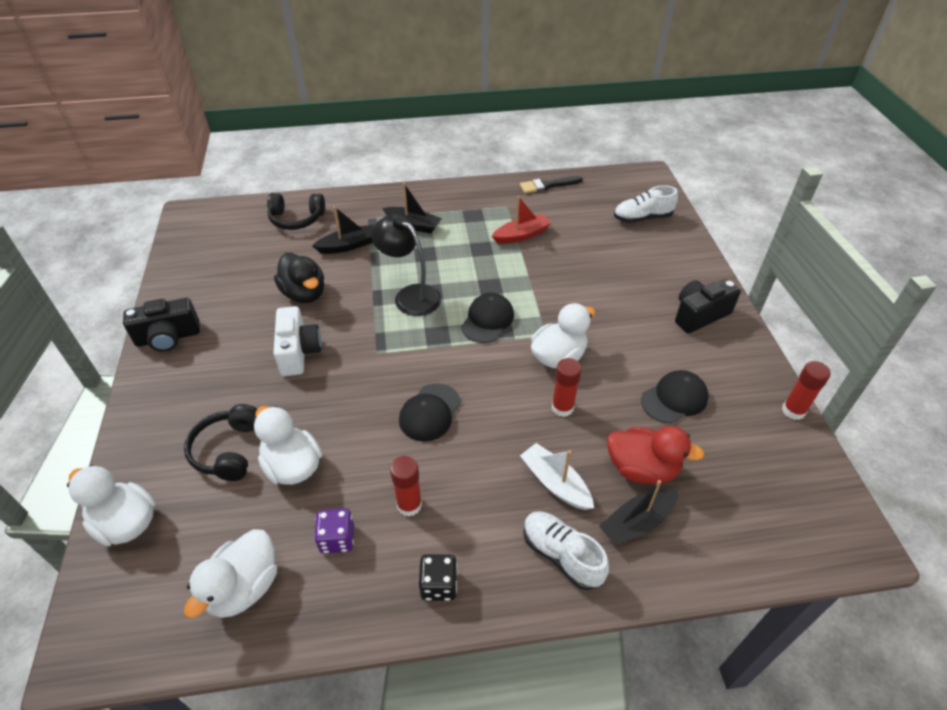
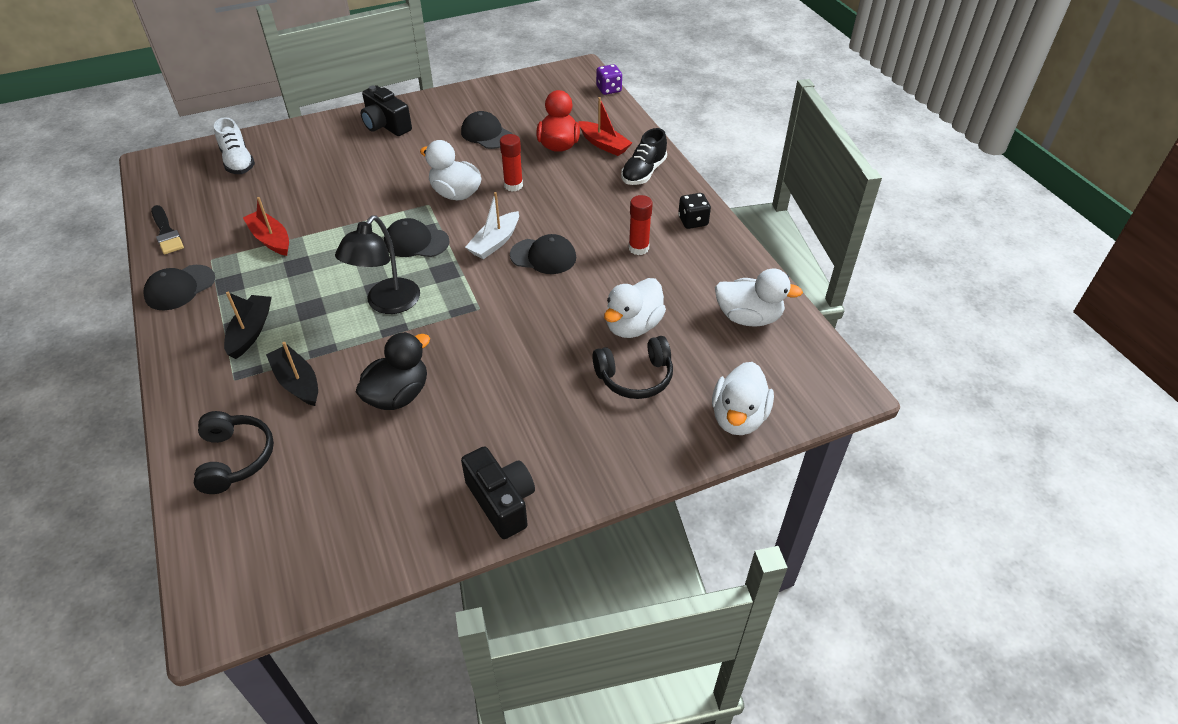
camera: 105 degrees left, 0 degrees up
white camera [273,306,321,376] -> none
purple dice [314,508,354,554] -> purple dice moved to [596,64,622,95]
white boat [520,443,594,510] -> white boat moved to [465,192,519,259]
white shoe [523,511,609,590] -> black shoe [621,128,667,185]
black boat [599,480,679,546] -> red boat [578,97,632,156]
red glue stick [782,361,831,420] -> none
none -> black cap [143,265,215,310]

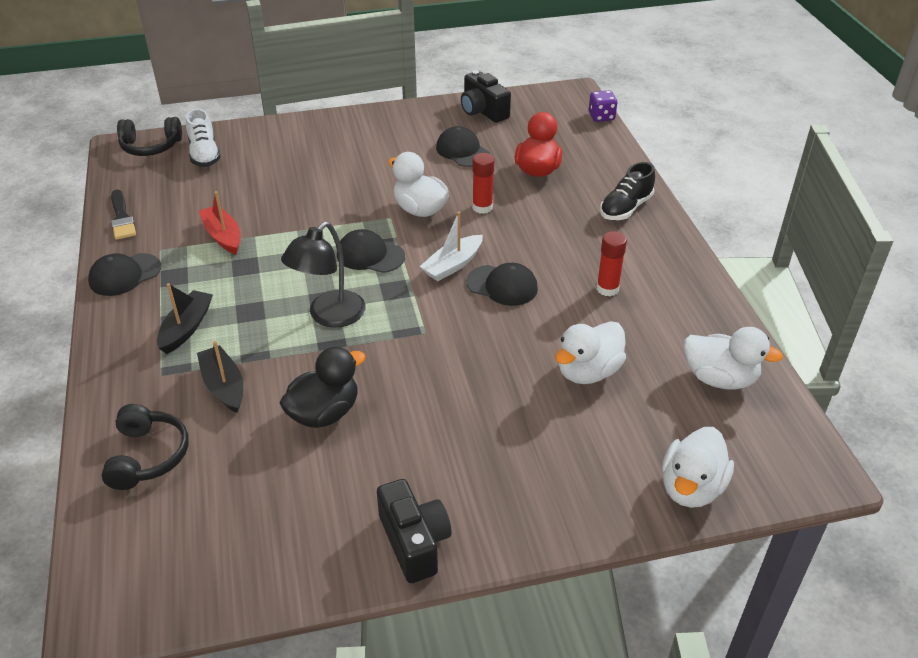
camera: 10 degrees right, 5 degrees down
black camera [361,86,412,136] -> black camera moved to [461,70,511,123]
red boat [578,97,632,156] -> none
black headphones [592,336,673,399] -> black headphones moved to [117,117,182,156]
black dice [678,193,711,229] -> none

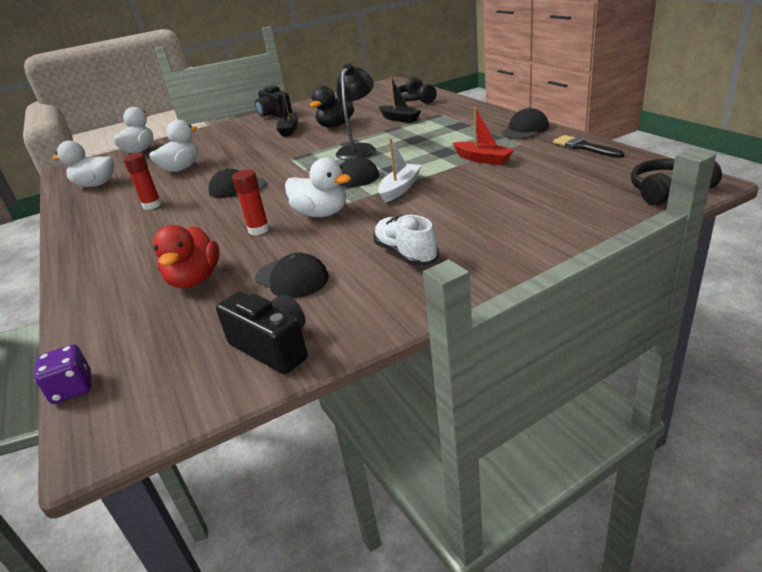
camera: 170 degrees right, 10 degrees down
black boat [157,283,213,354] -> black boat moved to [276,88,299,136]
white shoe [186,109,221,167] -> white shoe moved to [373,215,439,266]
white boat [420,212,483,281] -> white boat moved to [378,138,422,203]
black shoe [600,162,655,220] -> none

